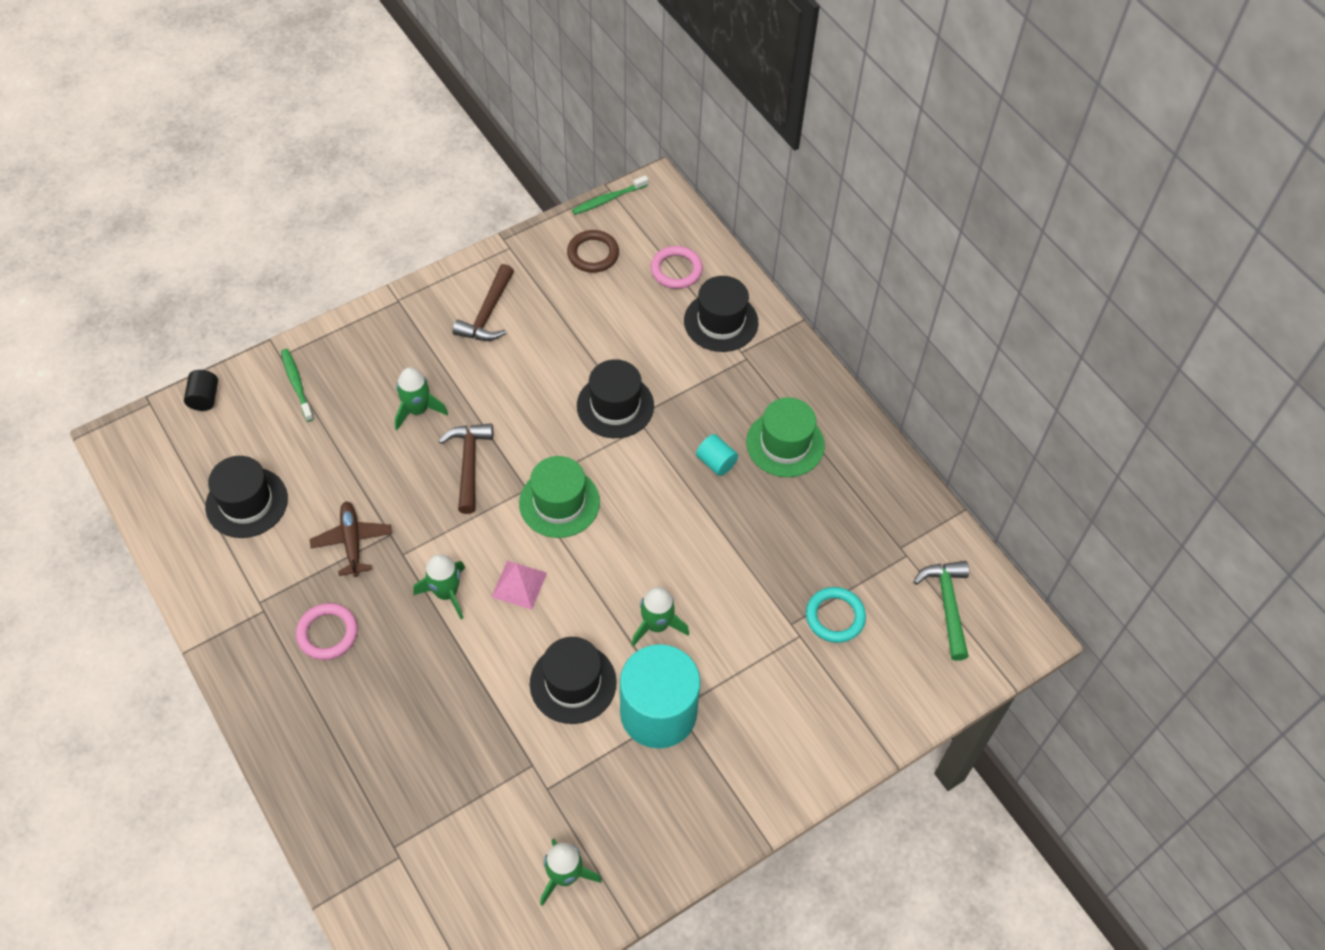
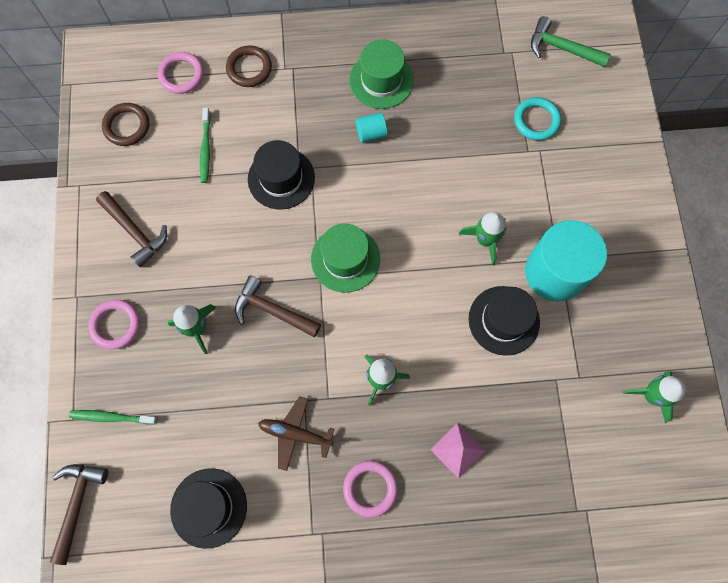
camera: 60 degrees left, 15 degrees up
black cylinder [184,370,218,411] -> brown hammer [50,464,108,565]
pink pyramid [492,561,547,610] -> pink pyramid moved to [431,423,485,479]
green toothbrush [572,175,649,215] -> green toothbrush moved to [200,108,211,183]
black hat [684,276,758,352] -> brown ring [226,45,272,87]
none -> pink ring [88,300,140,350]

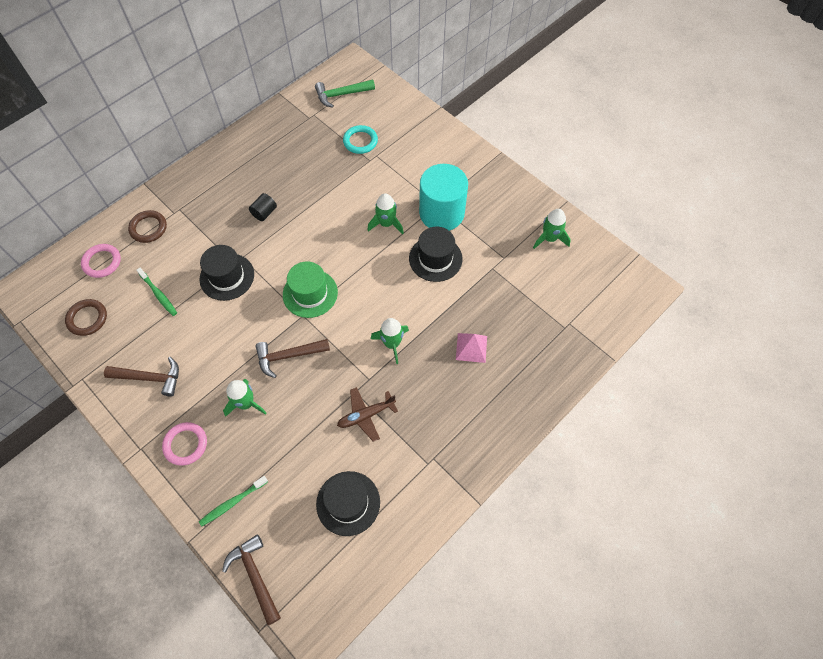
camera: 40 degrees left, 10 degrees down
pink ring [343,461,398,518] -> none
green hat [349,39,414,109] -> none
turquoise cylinder [356,112,388,143] -> black cylinder [249,193,277,221]

